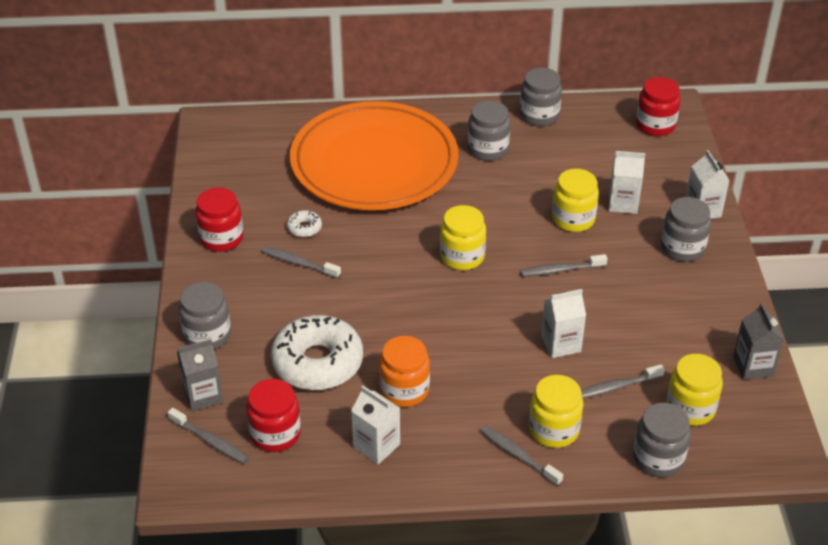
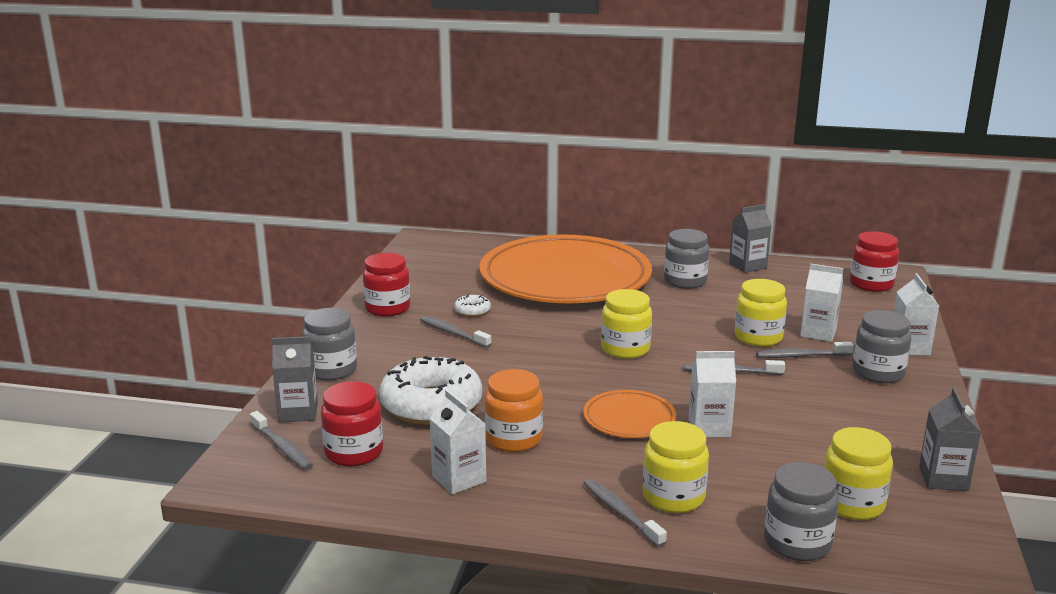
camera: 15 degrees right, 20 degrees down
grey jar [520,68,562,126] -> grey carton [729,204,771,273]
grey toothbrush [581,364,665,399] -> grey toothbrush moved to [756,342,854,358]
none -> orange plate [583,390,676,438]

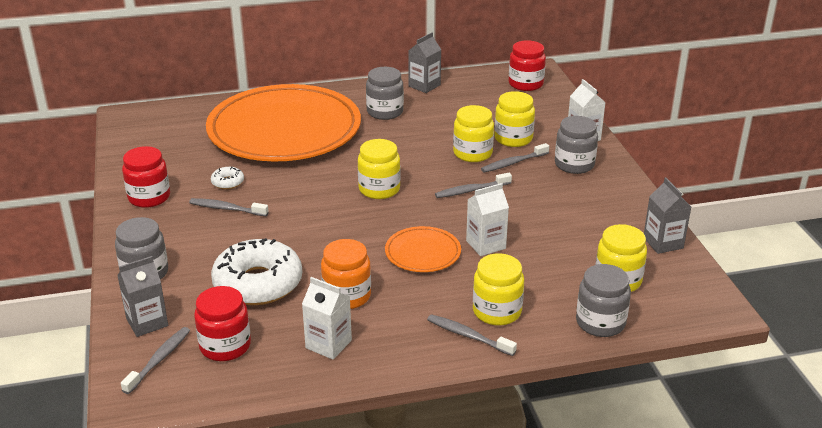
camera: 25 degrees left, 10 degrees up
grey toothbrush [250,411,313,470] -> grey toothbrush turned 90 degrees counterclockwise [121,327,190,394]
white carton [800,264,843,342] -> yellow jar [495,91,535,147]

